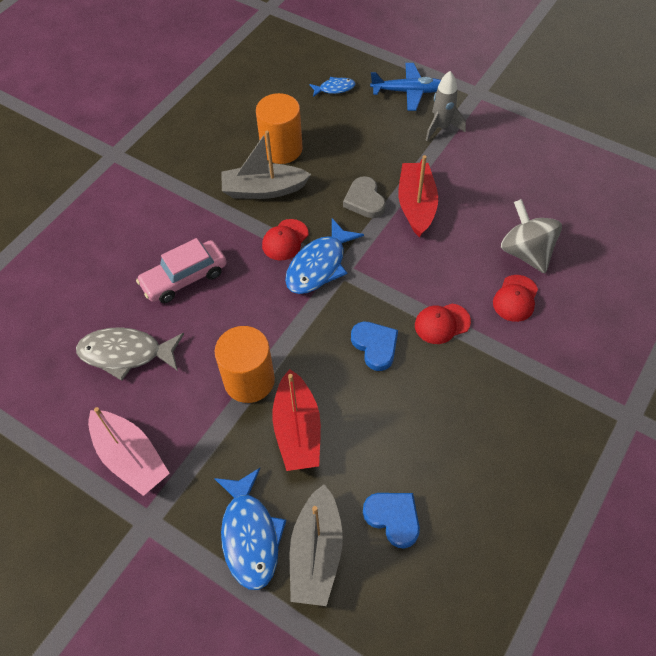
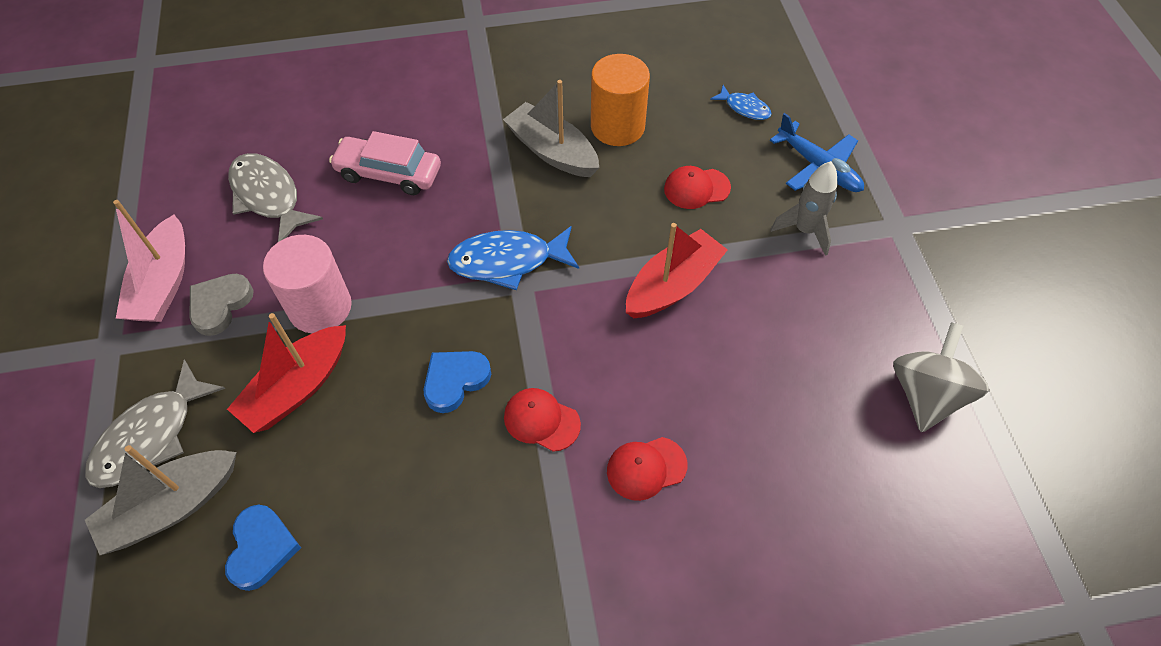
camera: 45 degrees right, 0 degrees up
blue fish [214,468,286,590] -> grey fish [85,360,225,488]
orange cylinder [215,326,275,403] -> pink cylinder [263,235,352,333]
red cap [262,219,308,261] -> red cap moved to [664,166,731,209]
grey heart [343,176,386,218] -> grey heart moved to [190,274,254,336]
blue heart [351,322,398,371] -> blue heart turned 150 degrees counterclockwise [423,351,491,413]
grey spinning top [501,199,562,273] -> grey spinning top moved to [893,322,989,432]

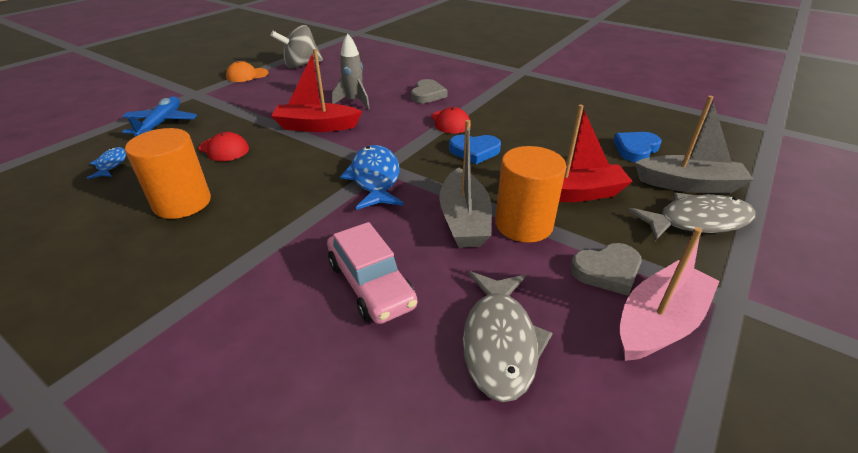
camera: 135 degrees left, 20 degrees down
pink cylinder [263,235,352,333] -> orange cylinder [495,146,567,243]
blue fish [447,226,579,290] -> blue fish turned 135 degrees counterclockwise [340,145,404,210]
grey boat [503,80,599,177] -> grey boat moved to [439,120,492,248]
red cap [607,437,687,501] -> grey heart [411,79,448,103]
grey rocket [770,161,838,256] -> grey rocket moved to [332,33,370,110]
none -> orange cap [226,61,269,82]

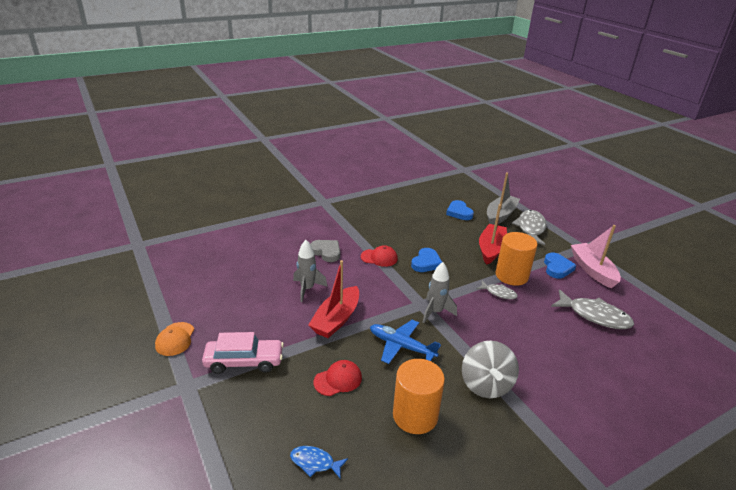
camera: 65 degrees left, 5 degrees down
blue plane [122,96,197,137] -> blue plane moved to [370,320,441,364]
grey spinning top [271,25,323,68] -> grey spinning top moved to [462,341,519,398]
pink car [327,222,417,324] -> pink car moved to [202,332,284,374]
blue fish [340,145,404,210] -> grey rocket [423,262,457,323]
grey boat [439,120,492,248] -> grey fish [477,281,518,299]
grey heart [570,243,642,296] -> blue heart [544,253,576,278]

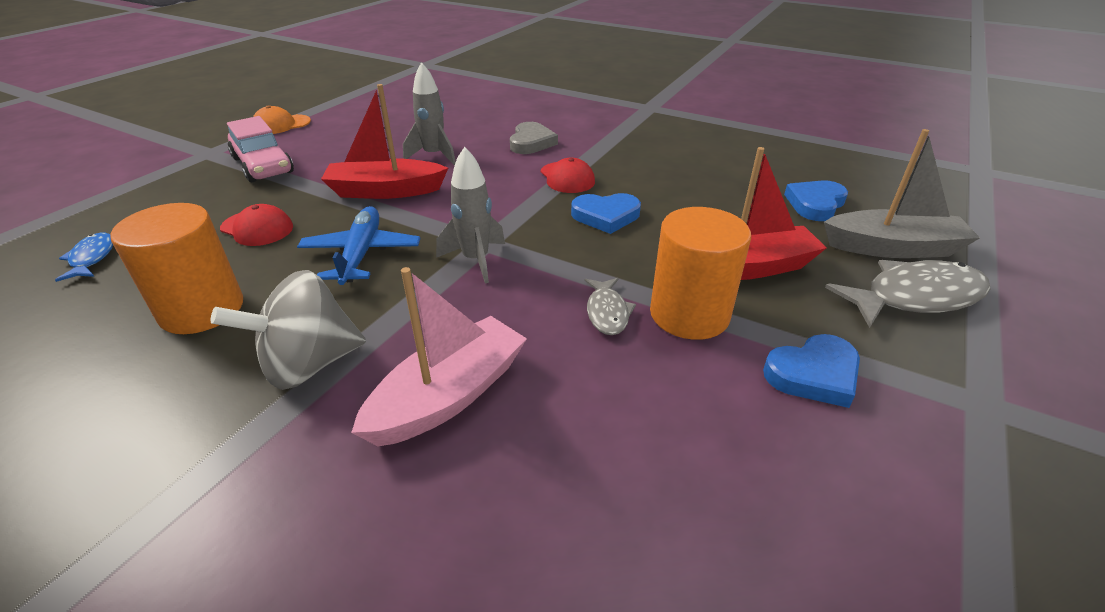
camera: 60 degrees right, 5 degrees up
grey fish [551,289,634,329] -> none
pink boat [571,225,621,288] -> pink boat moved to [351,267,527,446]

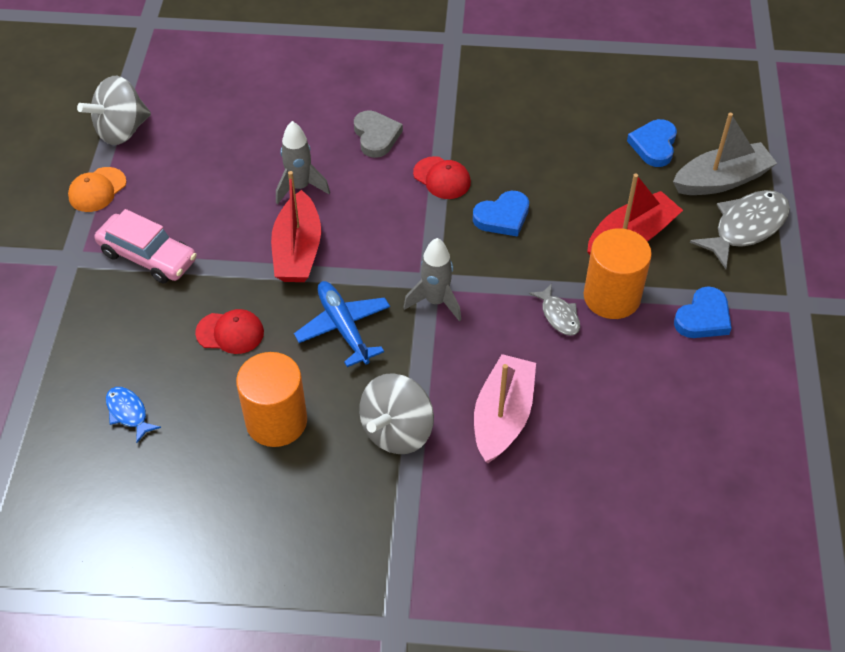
camera: 25 degrees left, 15 degrees up
red boat [321,84,448,199] -> red boat turned 60 degrees counterclockwise [271,171,321,282]
none -> grey spinning top [77,76,151,145]

